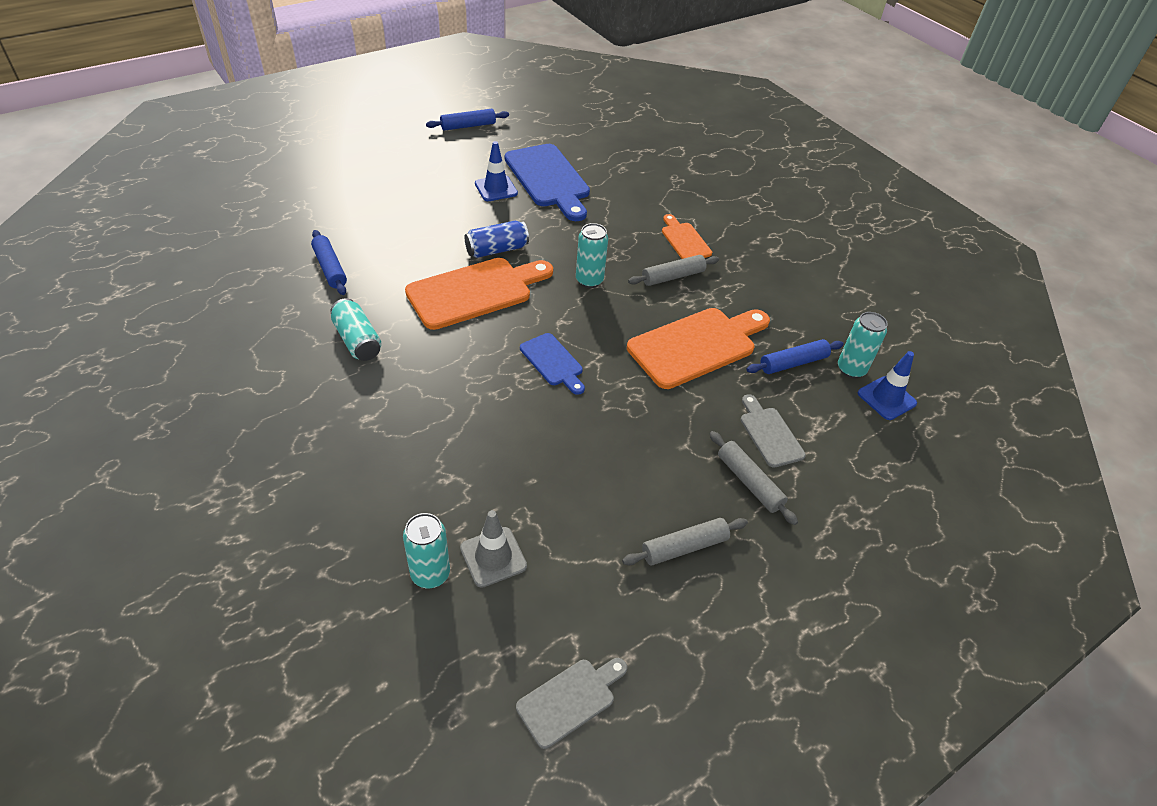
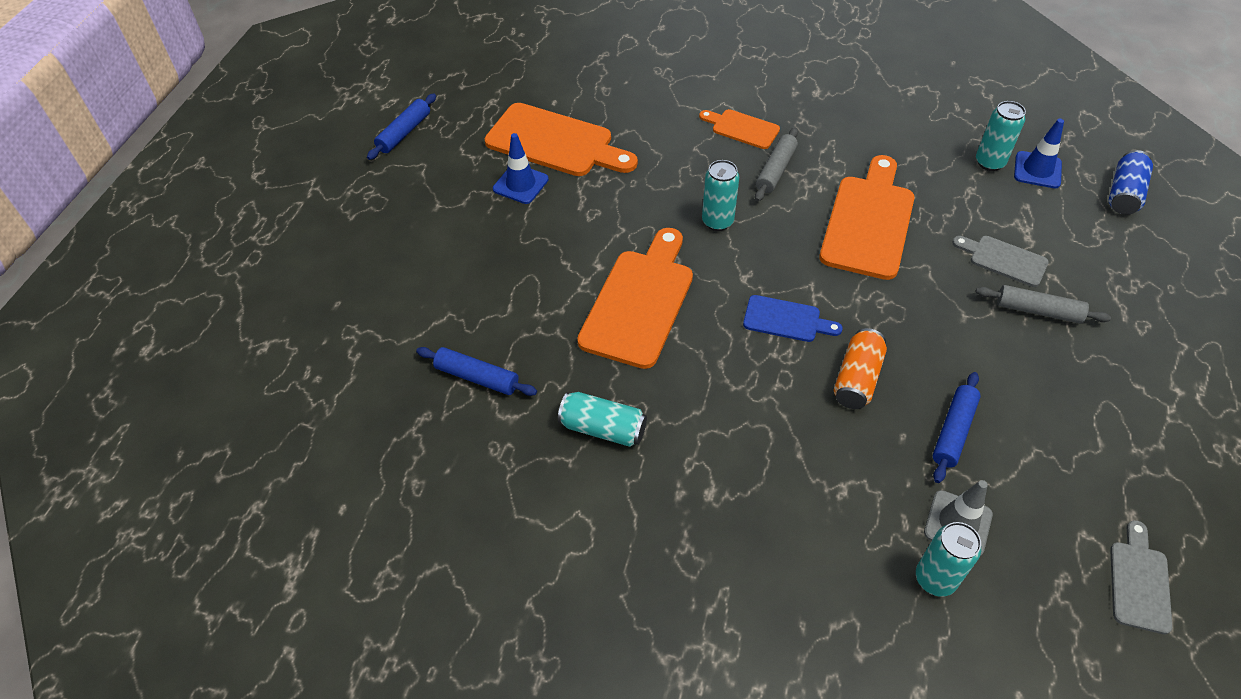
camera: 35 degrees left, 5 degrees up
blue can [465,221,529,258] -> blue can moved to [1109,150,1153,215]
blue cutting board [505,144,590,221] -> orange cutting board [485,103,638,176]
grey rolling pin [622,518,748,565] -> none
blue rolling pin [747,339,844,374] -> blue rolling pin moved to [933,372,981,483]
none -> orange can [834,328,887,409]

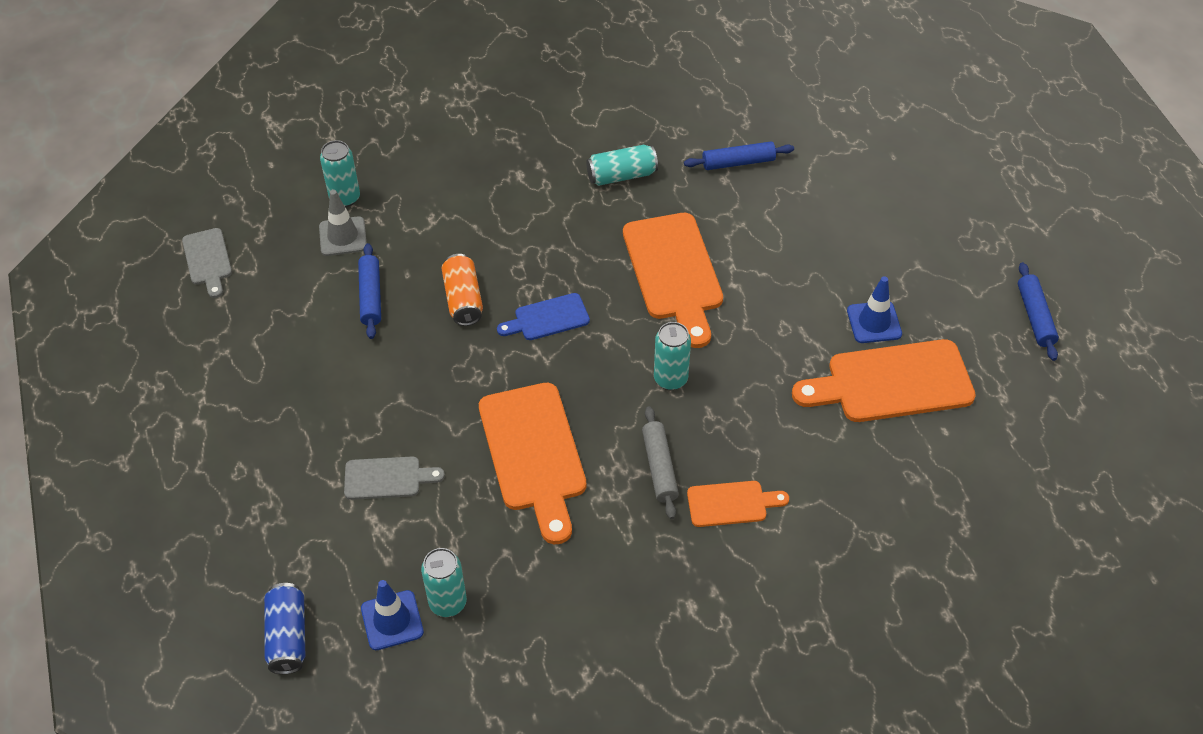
camera: 145 degrees right, 0 degrees up
grey rolling pin [975,285,1111,324] -> none

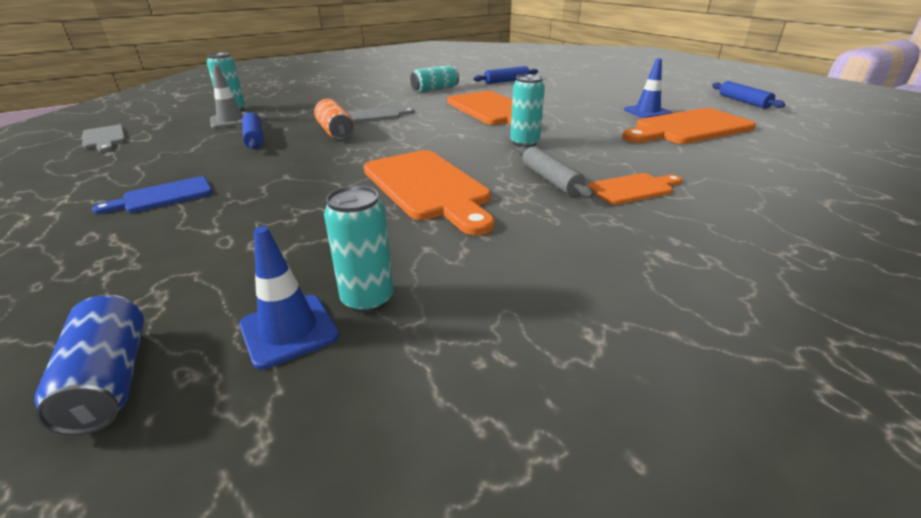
camera: 15 degrees left, 20 degrees down
grey cutting board [344,456,445,500] -> grey cutting board moved to [347,107,415,123]
blue cutting board [497,293,590,340] -> blue cutting board moved to [92,176,213,214]

